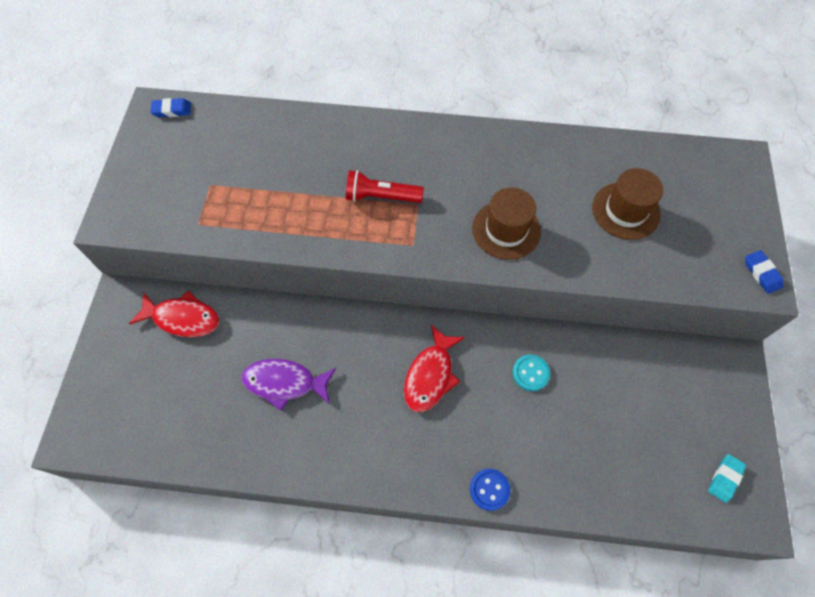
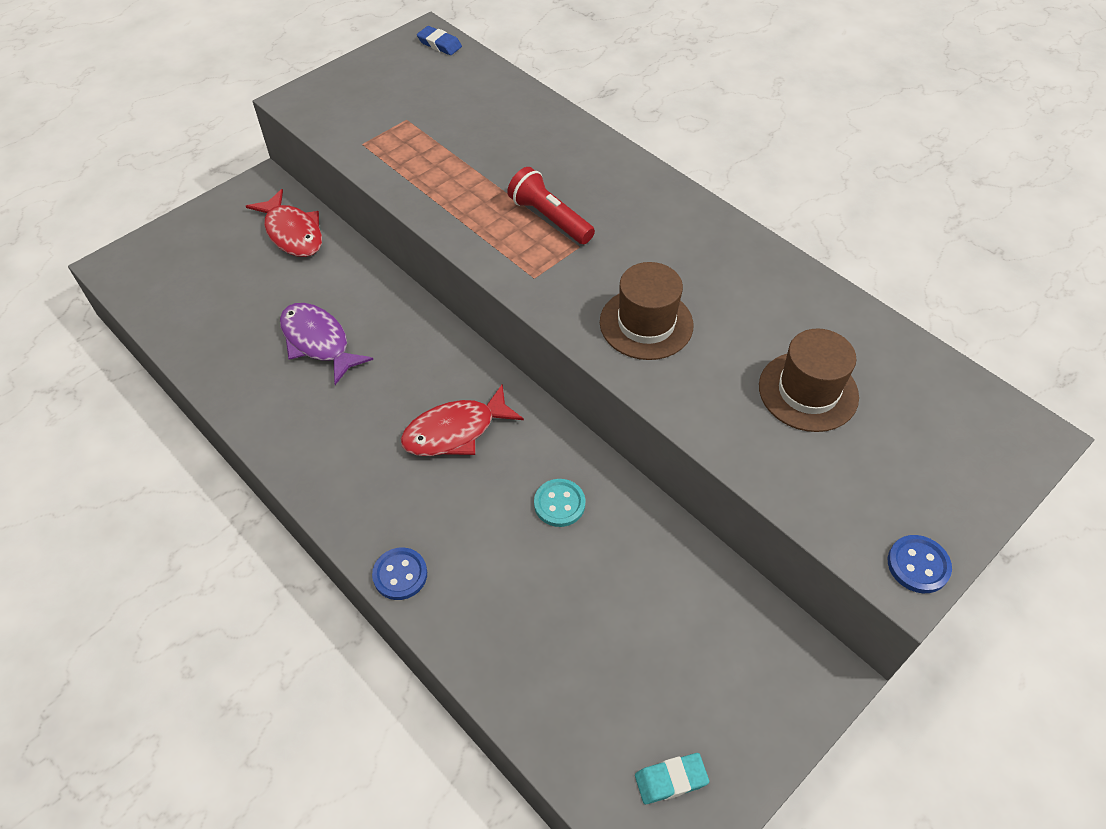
camera: 40 degrees right, 10 degrees down
blue eraser [745,250,784,294] -> blue button [888,535,952,593]

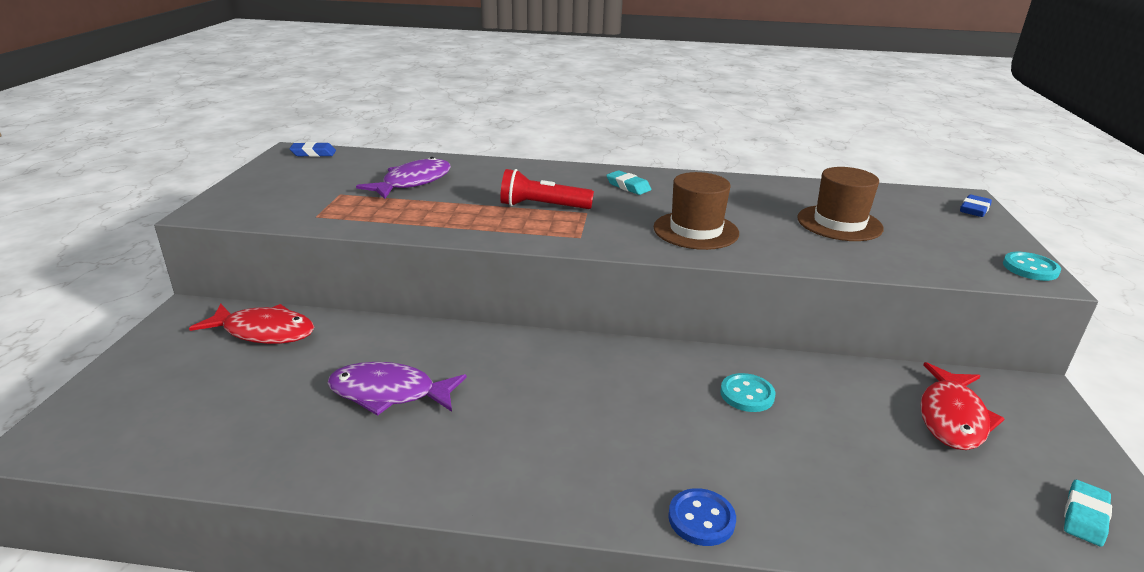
camera: 40 degrees left, 25 degrees down
red fish [401,384,524,456] -> red fish moved to [920,362,1005,450]
blue button [888,535,952,593] -> turquoise button [1003,252,1061,281]
none -> purple fish [356,157,451,199]
none -> turquoise eraser [606,170,651,195]
none -> blue eraser [960,194,992,217]

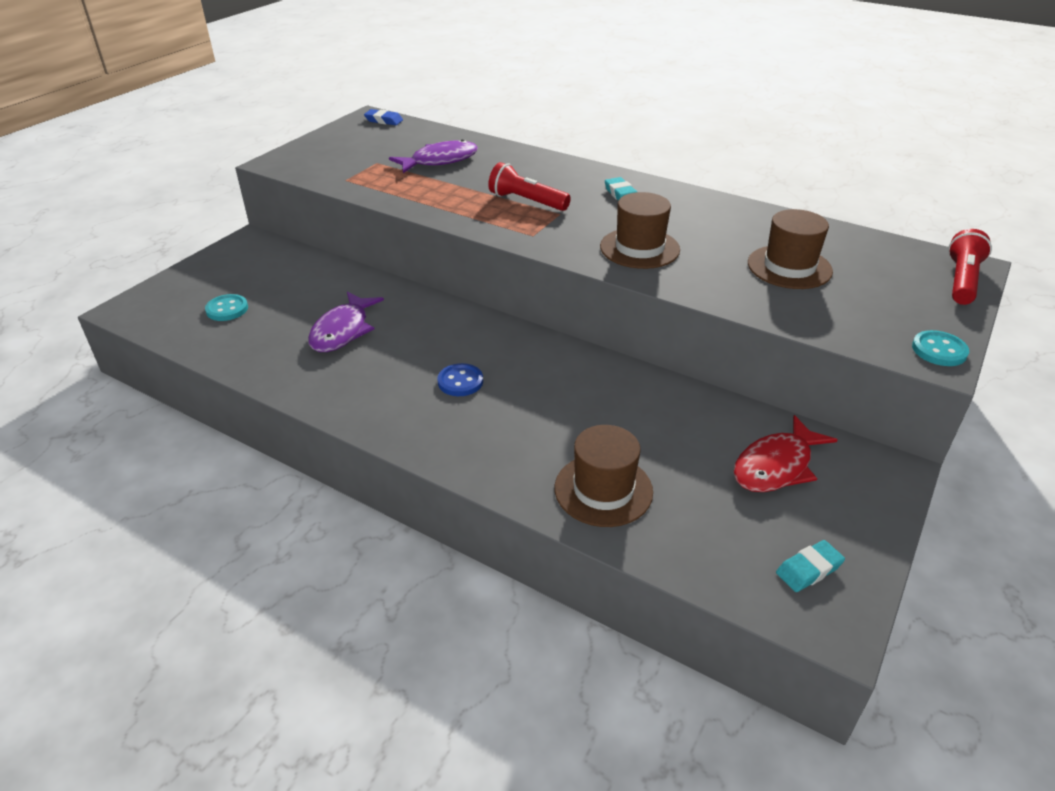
camera: 25 degrees right, 10 degrees up
red fish [189,303,314,344] -> none
purple fish [328,362,467,416] -> purple fish turned 105 degrees counterclockwise [308,291,384,352]
blue button [668,488,736,546] -> blue button moved to [437,363,483,396]
turquoise button [720,373,776,412] -> turquoise button moved to [205,294,248,321]
blue eraser [960,194,992,217] -> red flashlight [948,229,992,305]
none -> brown hat [555,425,653,527]

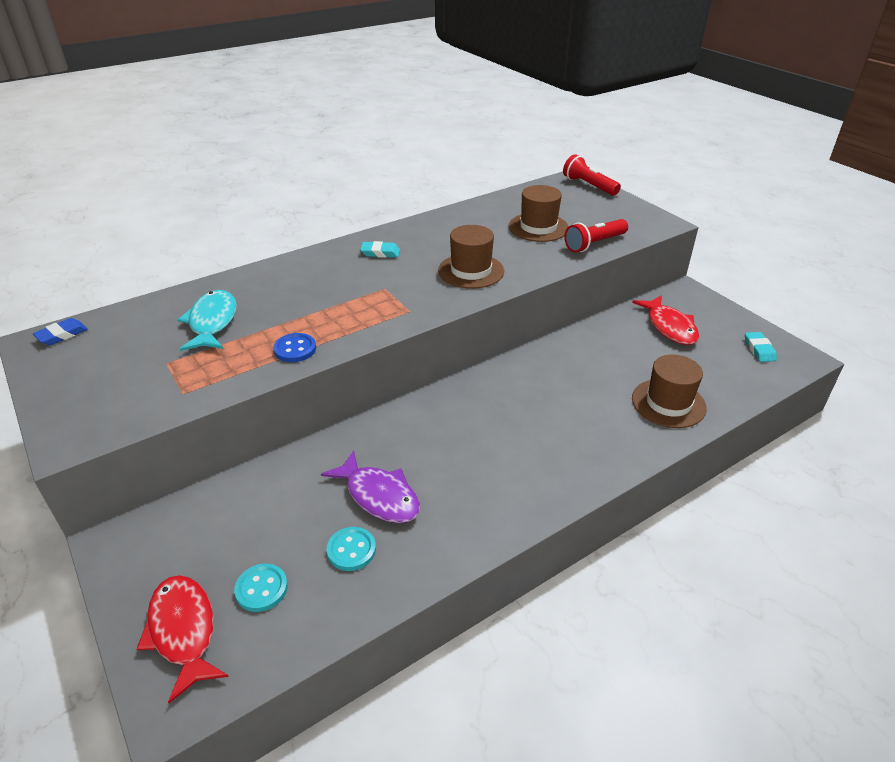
camera: 65 degrees left, 0 degrees up
purple fish [389,139,478,173] -> turquoise fish [178,290,237,351]
blue button [437,363,483,396] -> blue button moved to [273,333,316,362]
red flashlight [488,162,571,211] -> red flashlight moved to [564,219,628,253]
turquoise button [912,330,969,366] -> turquoise button moved to [327,527,376,571]
none -> red fish [137,575,229,703]

